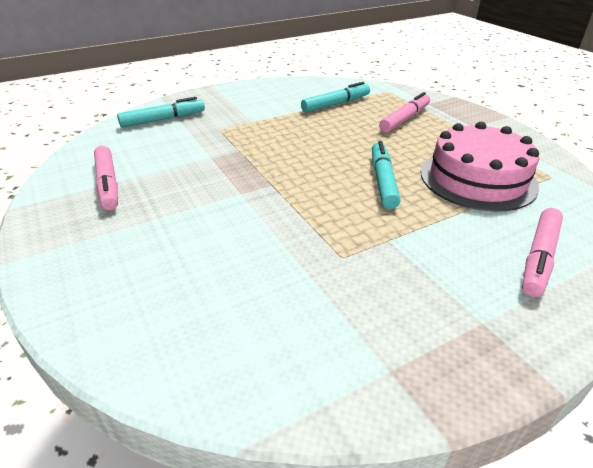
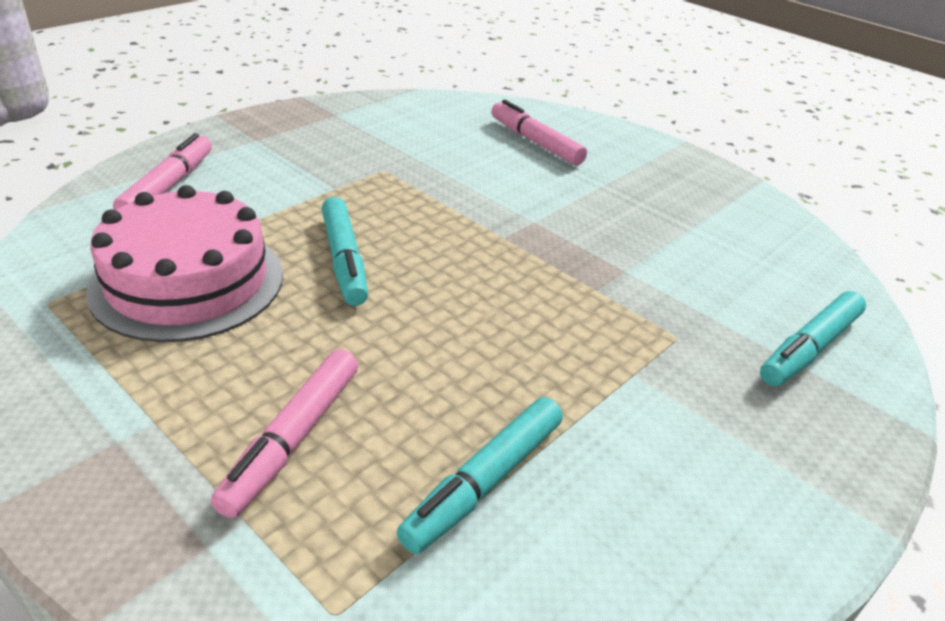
camera: 160 degrees right, 0 degrees up
pink marker [94,146,118,210] -> pink marker moved to [491,100,587,166]

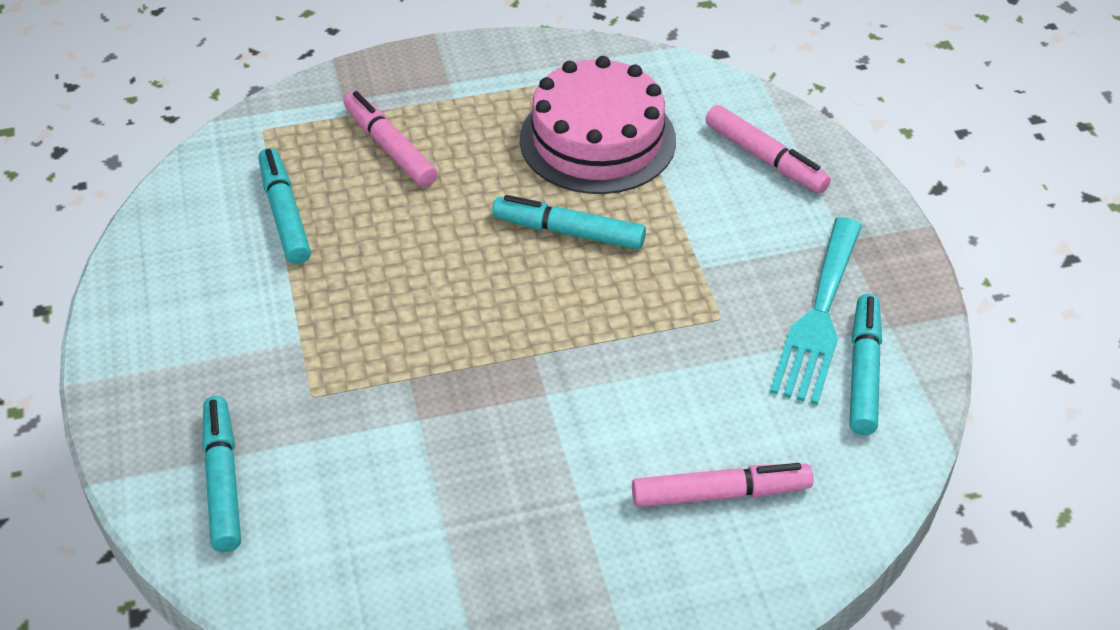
camera: 125 degrees right, 10 degrees up
none -> turquoise fork [770,217,862,405]
none -> turquoise marker [849,294,882,435]

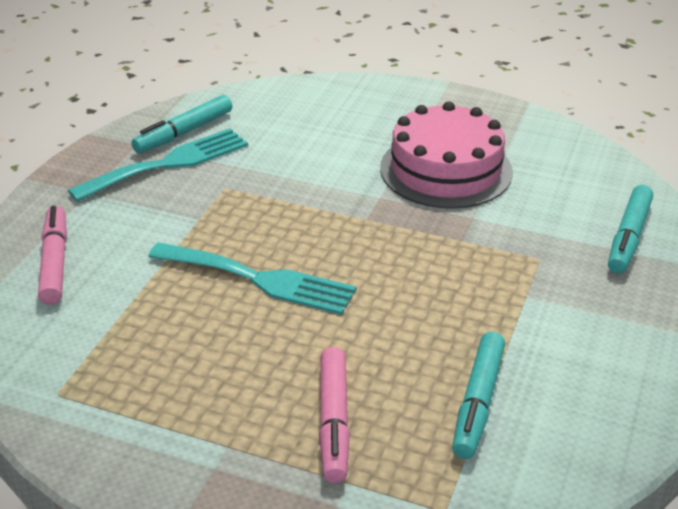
camera: 145 degrees left, 10 degrees down
turquoise marker [492,195,646,250] -> turquoise fork [148,242,357,315]
pink cake [520,56,676,194] -> pink cake moved to [380,101,513,209]
pink marker [632,463,813,507] -> none

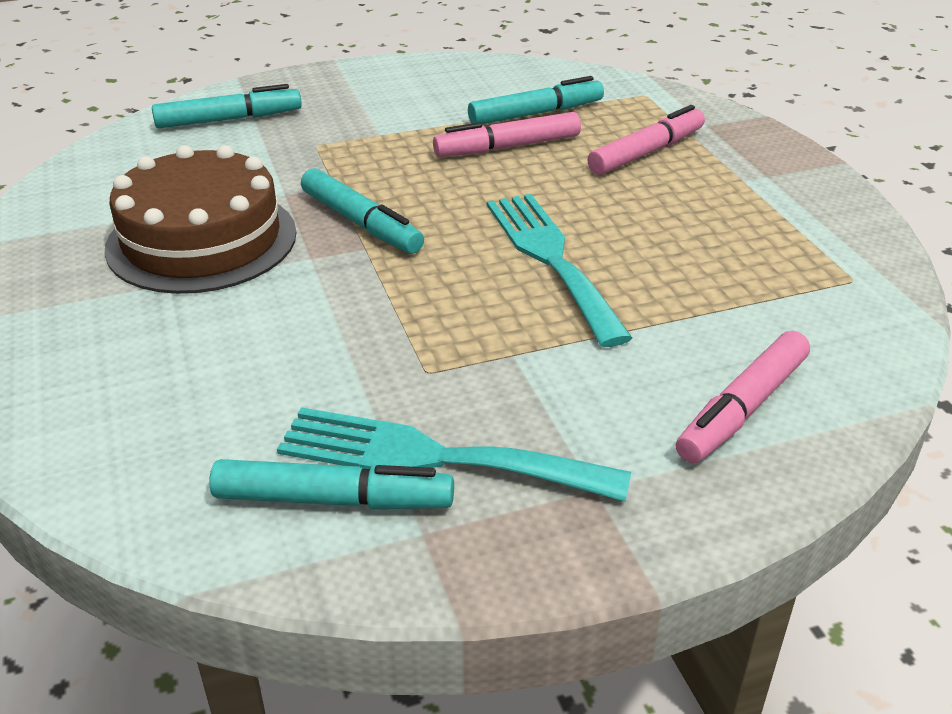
camera: 130 degrees left, 0 degrees up
pink cake [380,101,513,209] -> brown cake [105,145,296,294]
none -> turquoise marker [301,168,424,254]
none -> pink marker [433,112,581,157]

